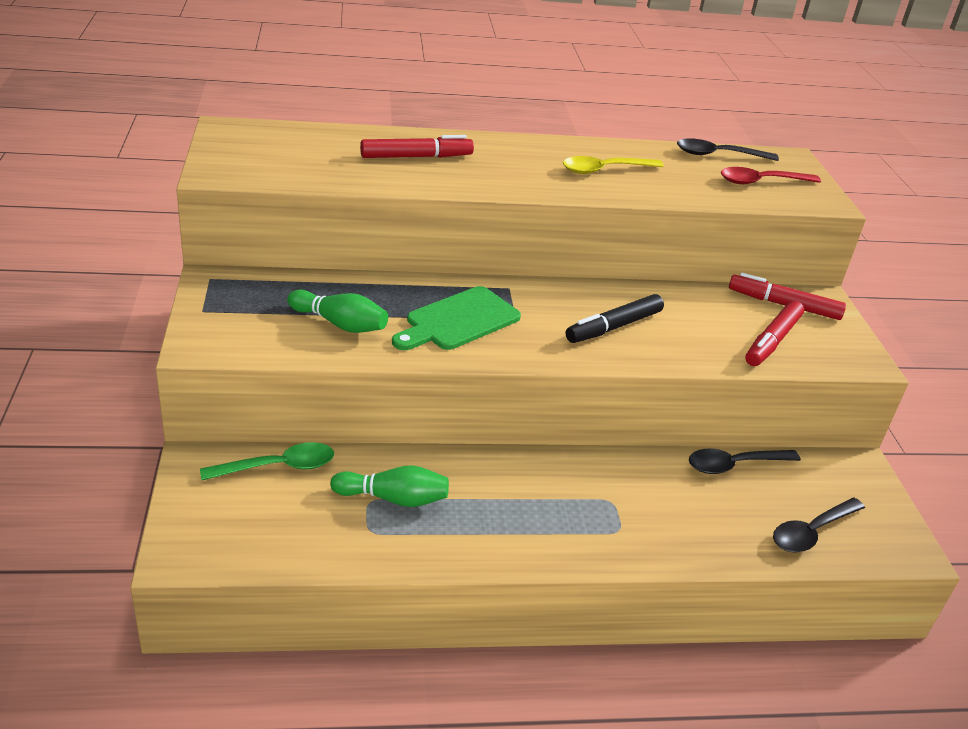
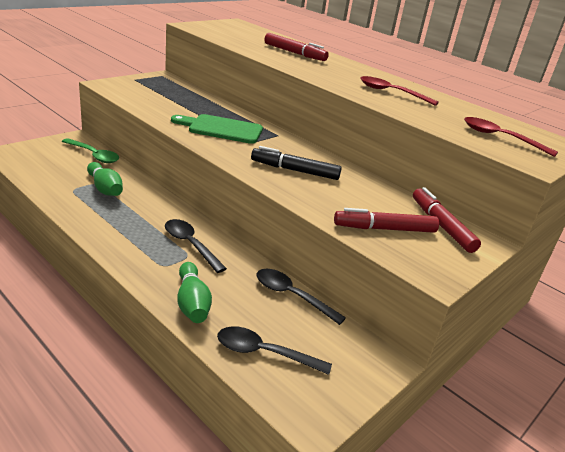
camera: 50 degrees right, 5 degrees down
green bowling pin [287,290,388,333] -> green bowling pin moved to [177,262,212,323]
yellow spoon [563,156,664,174] -> red spoon [360,76,439,106]
black spoon [677,138,779,161] -> black spoon moved to [165,219,227,273]

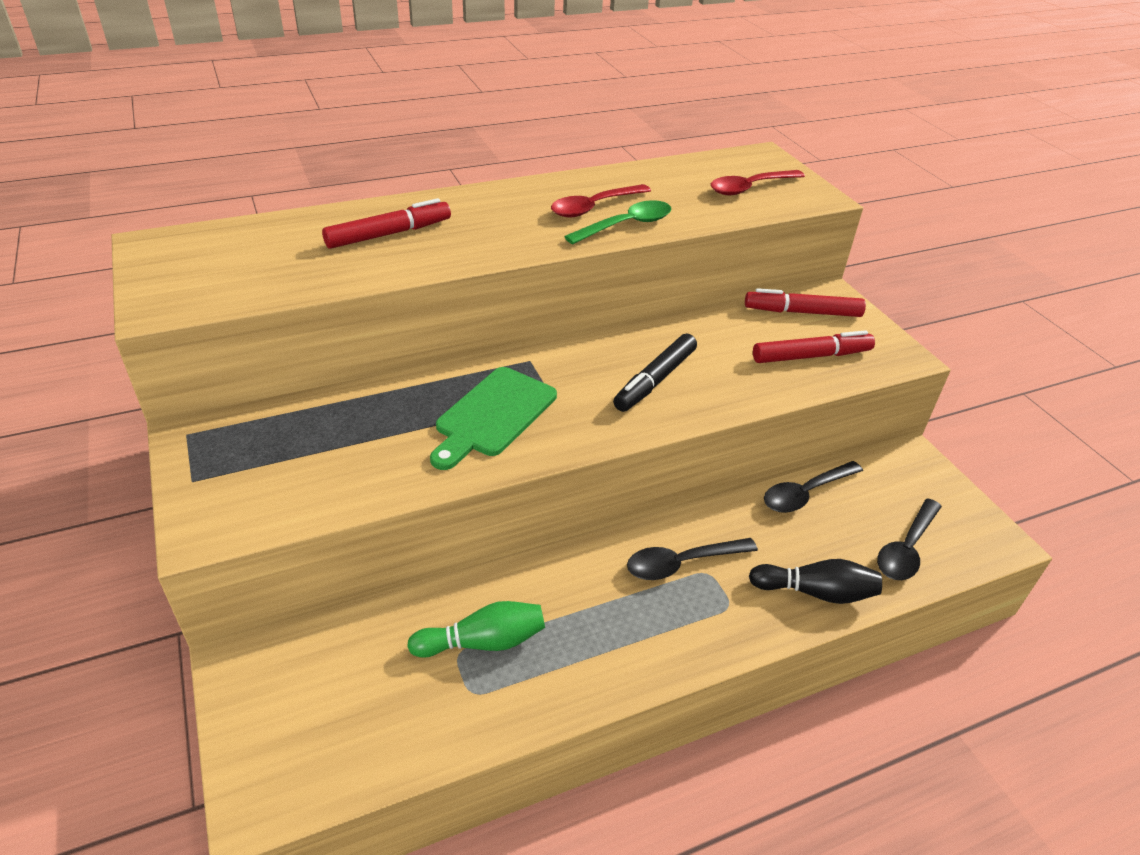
camera: 65 degrees left, 10 degrees up
green spoon [61,138,119,163] -> green spoon moved to [564,200,671,244]
green bowling pin [177,262,212,323] -> black bowling pin [749,559,882,604]
red marker [334,208,439,233] -> red marker turned 120 degrees counterclockwise [753,330,875,363]

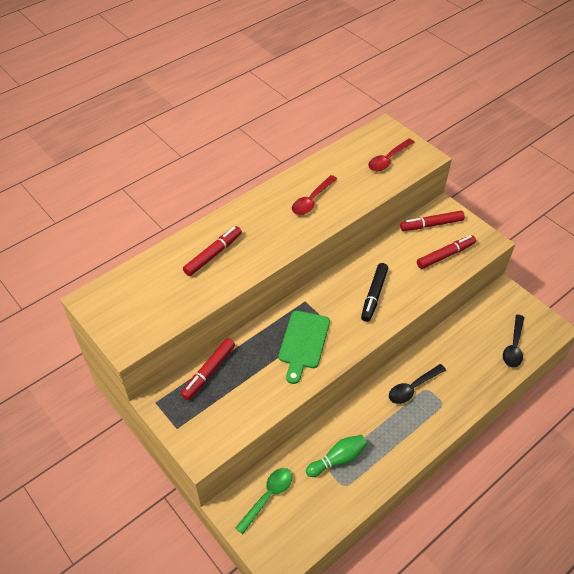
camera: 15 degrees left, 10 degrees up
green spoon [564,200,671,244] -> green spoon moved to [235,468,292,534]
black bowling pin [749,559,882,604] -> none
black spoon [764,461,863,513] -> none
none -> red marker [181,338,235,400]

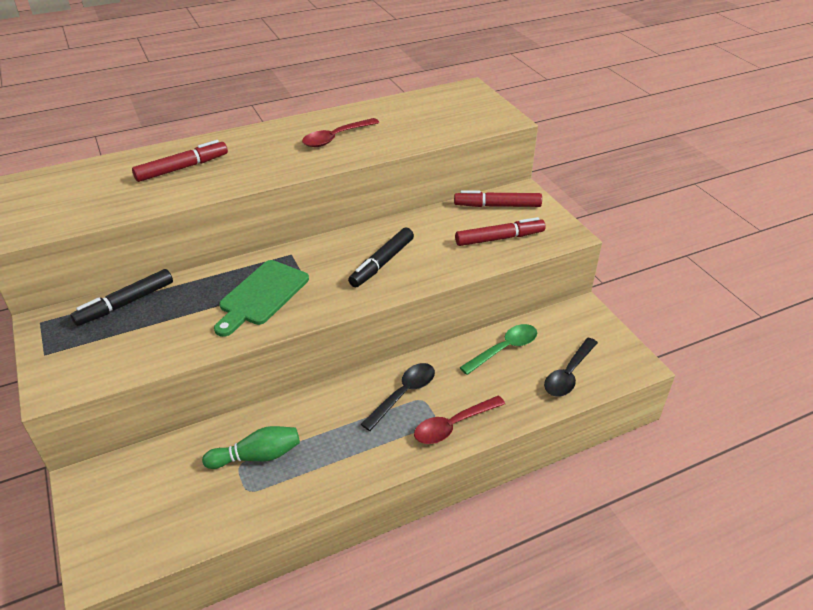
camera: 15 degrees right, 10 degrees down
red marker [181,338,235,400] -> black marker [70,269,173,326]
green spoon [235,468,292,534] -> green spoon moved to [459,324,537,375]
red spoon [368,139,415,171] -> red spoon moved to [414,395,505,444]
black spoon [389,364,446,404] -> black spoon turned 150 degrees clockwise [361,363,435,431]

